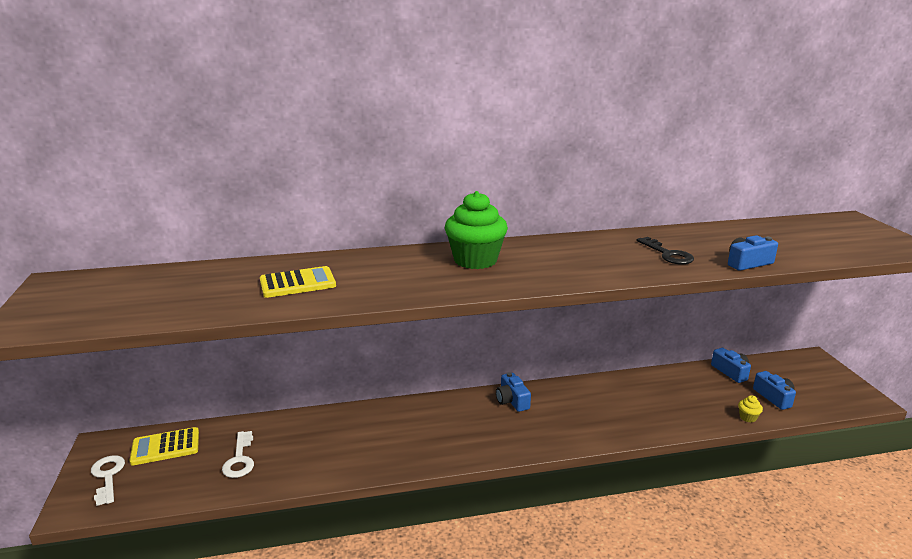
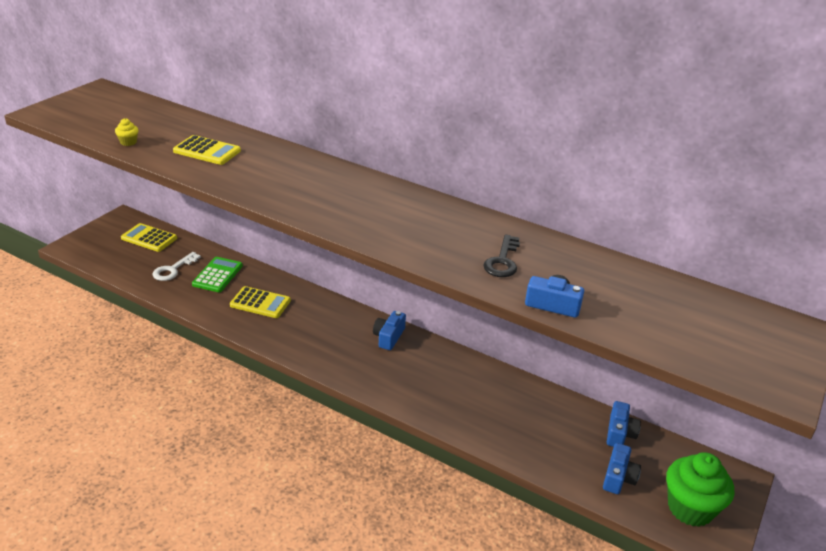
camera: 40 degrees right, 10 degrees up
white key [91,455,125,506] -> none
green cupcake [445,191,508,269] -> green cupcake moved to [666,452,734,527]
yellow cupcake [738,395,763,423] -> yellow cupcake moved to [115,118,138,146]
none -> green calculator [192,257,243,292]
none -> yellow calculator [230,286,291,318]

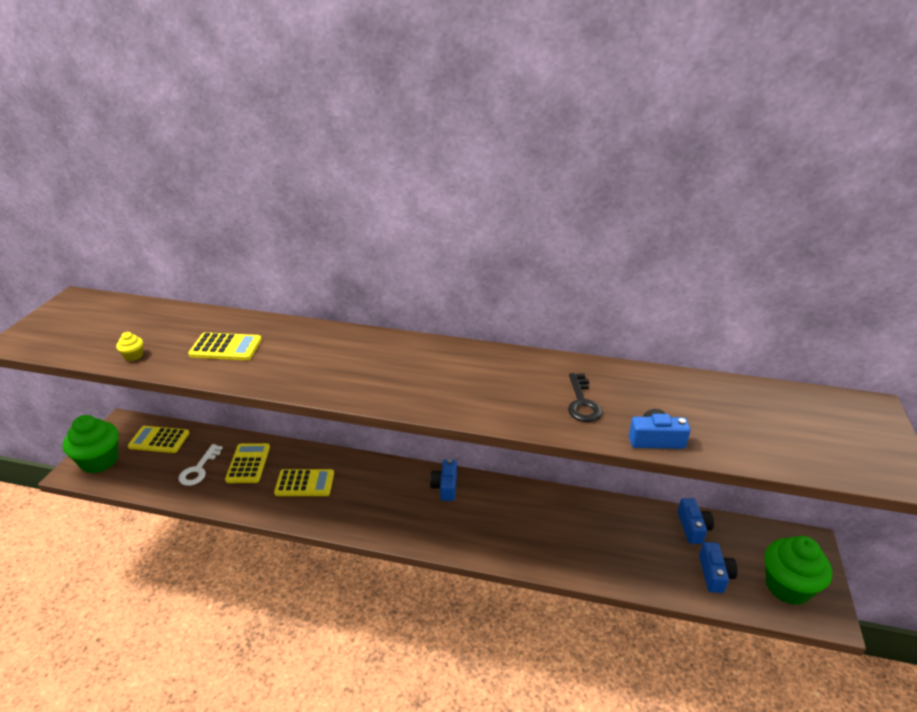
camera: 15 degrees left, 0 degrees up
green calculator [192,257,243,292] -> yellow calculator [225,443,270,483]
none -> green cupcake [63,415,119,473]

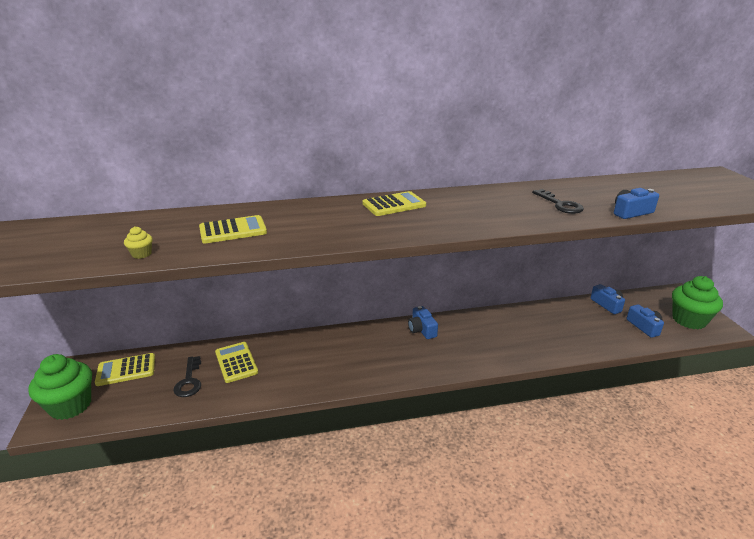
camera: 25 degrees left, 5 degrees down
white key [178,444,223,486] -> black key [174,356,201,397]
yellow calculator [274,469,334,496] -> yellow calculator moved to [363,191,426,216]

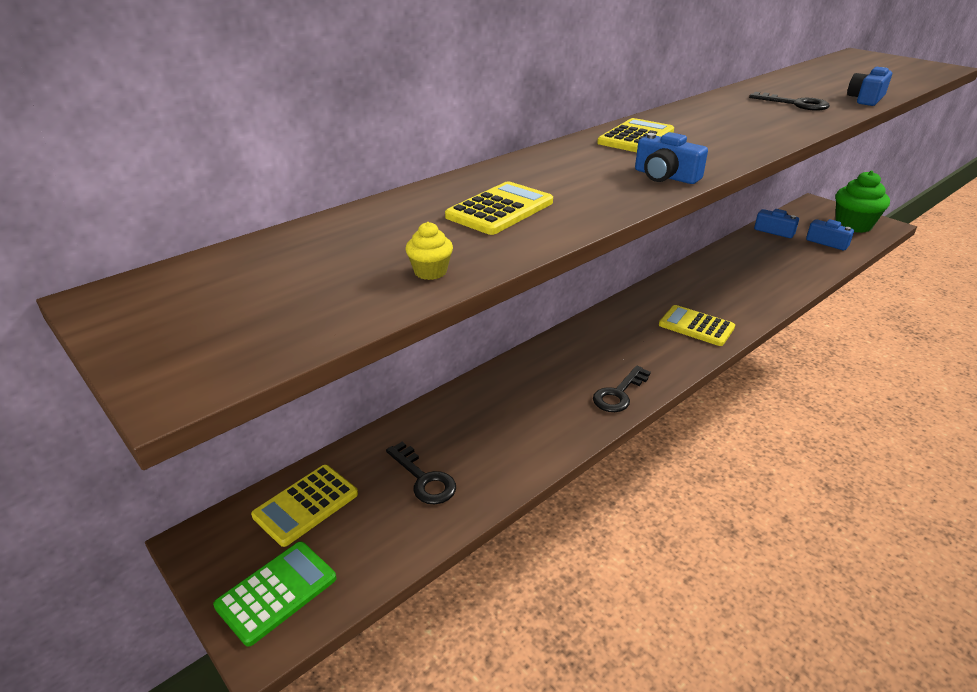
camera: 30 degrees left, 5 degrees up
green cupcake [28,354,92,420] -> green calculator [213,542,336,647]
yellow calculator [215,342,258,383] -> yellow calculator moved to [659,305,735,346]
blue camera [408,306,438,339] -> blue camera moved to [635,132,708,184]
none -> black key [593,366,651,412]

